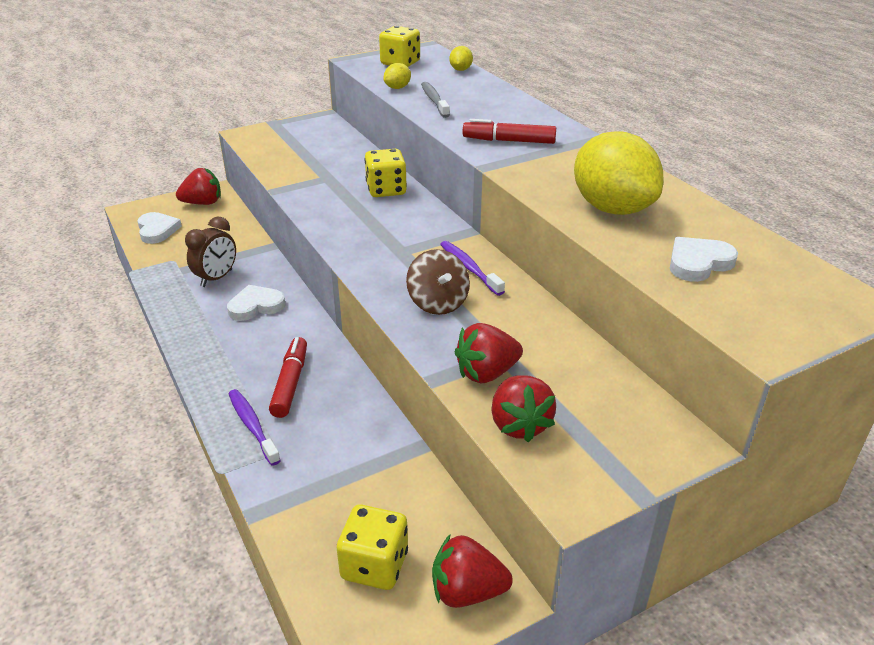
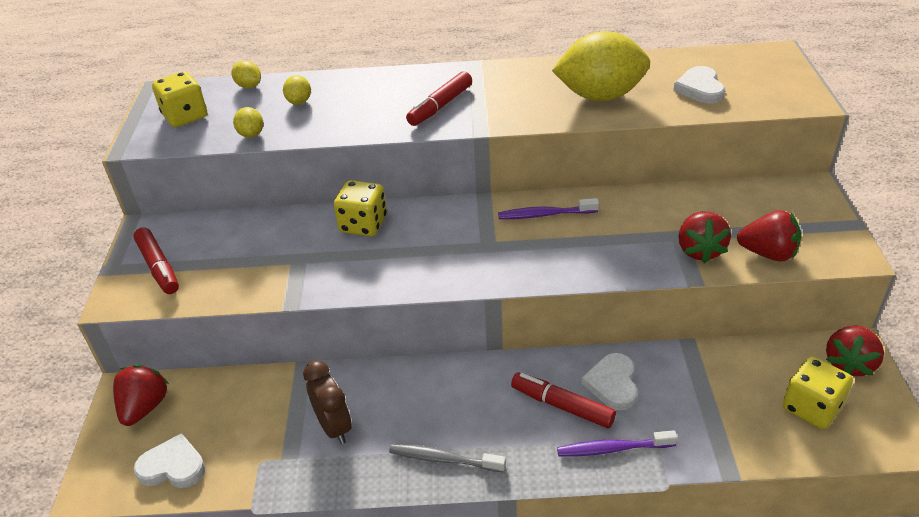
camera: 60 degrees left, 5 degrees up
white heart [227,285,286,321] -> white heart moved to [581,353,638,411]
brown spinning top [406,249,470,315] -> none
grey toothbrush [421,82,450,118] -> grey toothbrush moved to [389,444,506,472]
none -> red marker [133,227,179,294]
none -> yellow lemon [283,75,311,105]

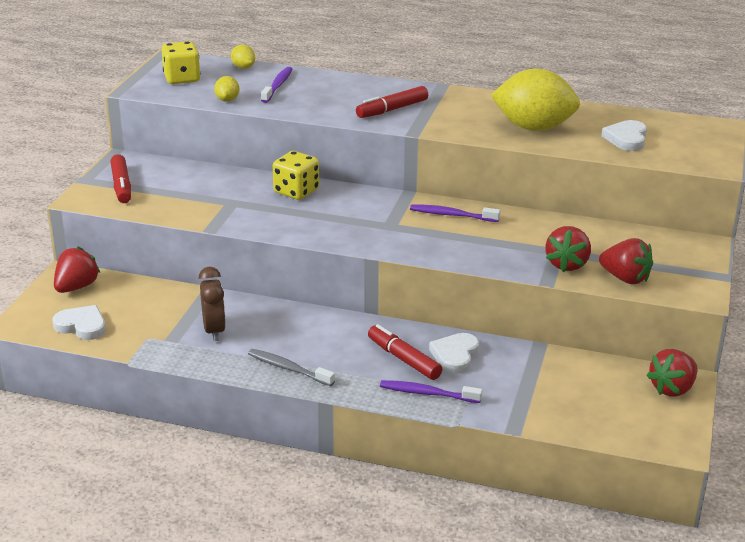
camera: 15 degrees right, 10 degrees down
yellow lemon [283,75,311,105] -> purple toothbrush [261,67,293,103]
yellow dice [783,356,853,429] -> none

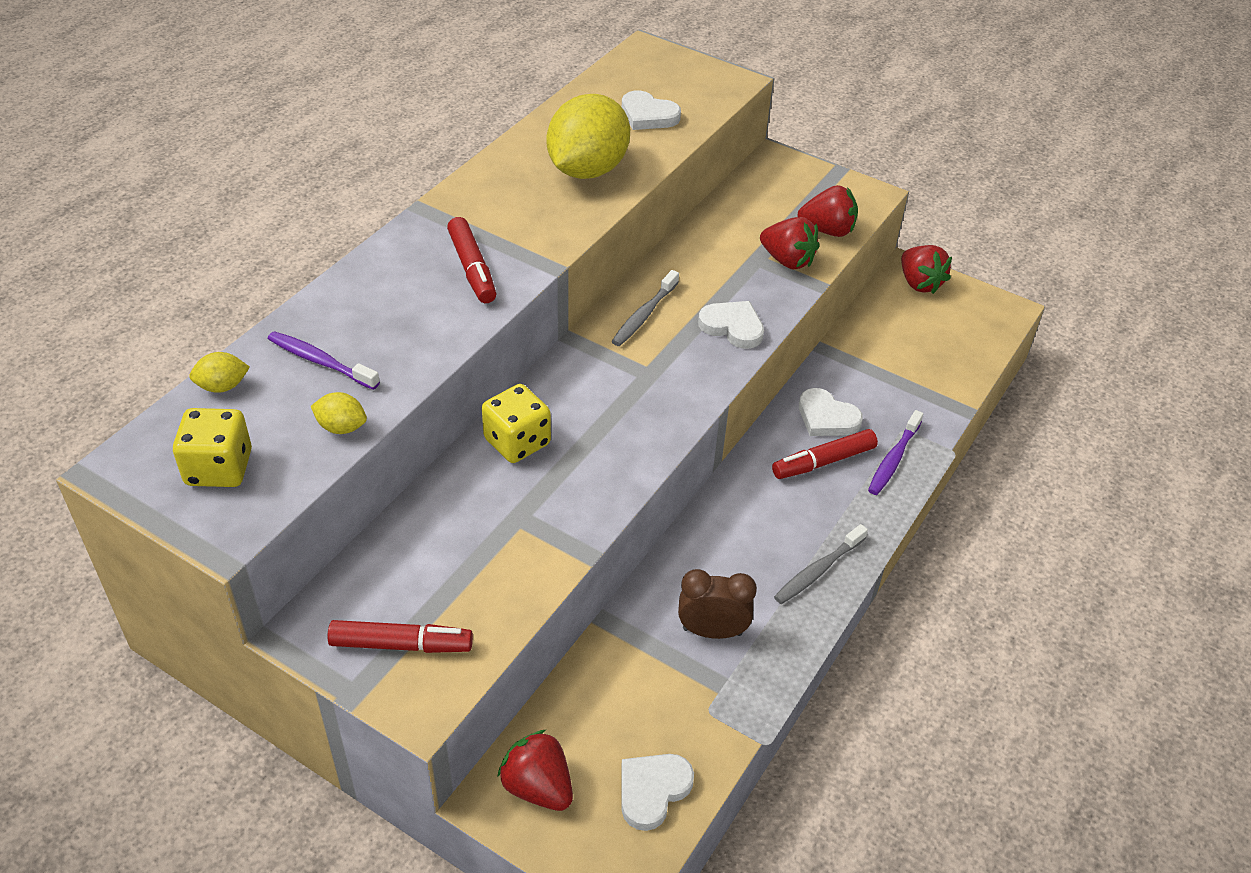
camera: 75 degrees left, 15 degrees up
purple toothbrush [410,204,500,222] -> grey toothbrush [612,270,679,346]
red strawberry [599,238,653,284] -> red strawberry turned 45 degrees clockwise [797,185,858,237]
none -> white heart [698,301,764,349]

